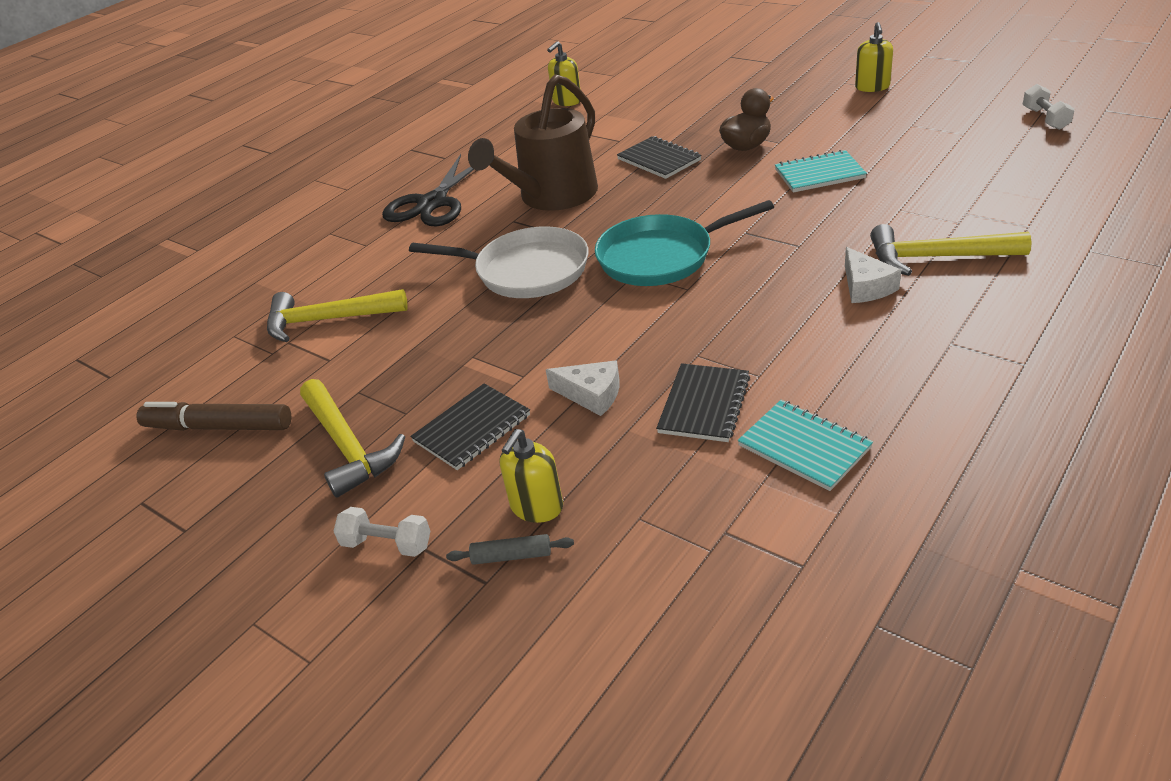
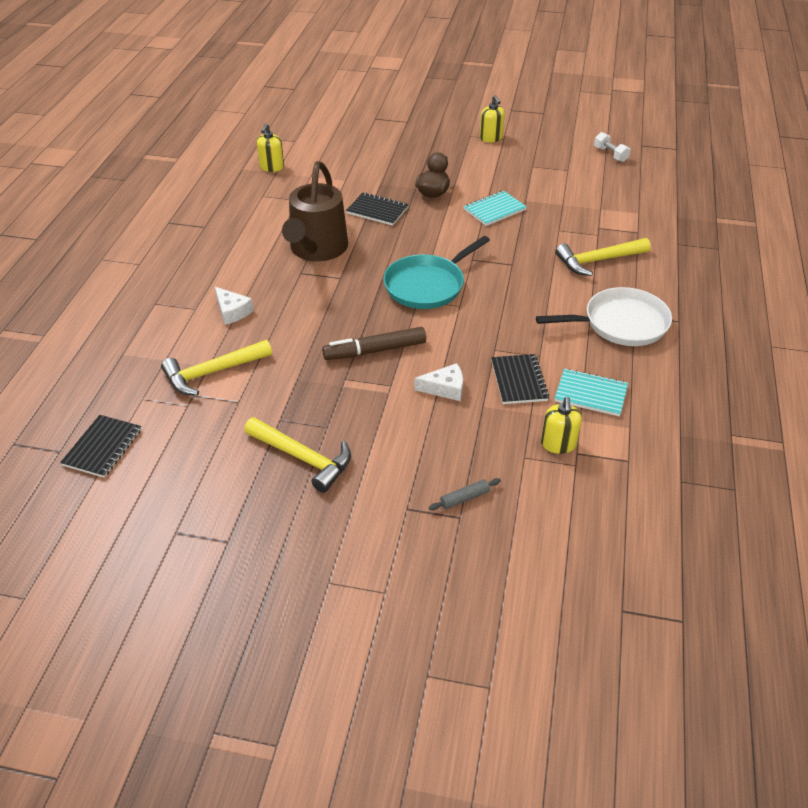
camera: 30 degrees left, 5 degrees up
brown marker [136,402,291,431] -> brown marker moved to [322,327,426,360]
white dumbbell [333,507,430,557] -> none
black scissors [382,154,474,226] -> none
white pan [409,226,589,298] -> white pan moved to [536,287,672,346]
black notebook [410,383,530,470] -> black notebook moved to [60,415,141,478]
yellow soap dispenser [500,429,563,523] -> yellow soap dispenser moved to [541,397,582,454]
white cheese [845,247,901,303] -> white cheese moved to [215,287,253,325]

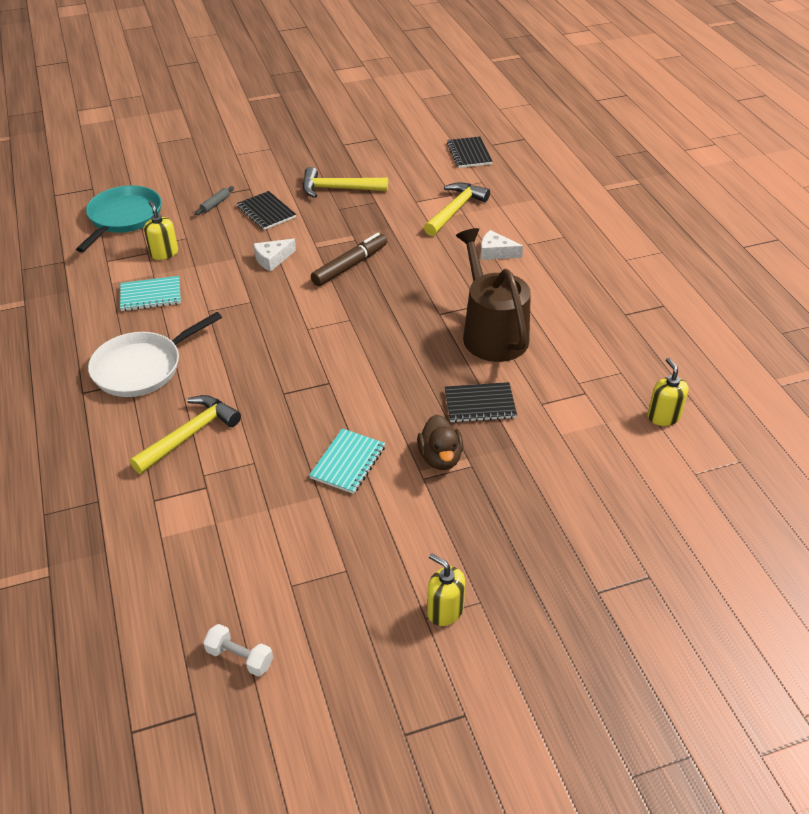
camera: 150 degrees right, 0 degrees up
turquoise pan [383,236,490,309] -> turquoise pan moved to [76,185,162,252]
black notebook [491,354,549,404] -> black notebook moved to [237,191,296,230]

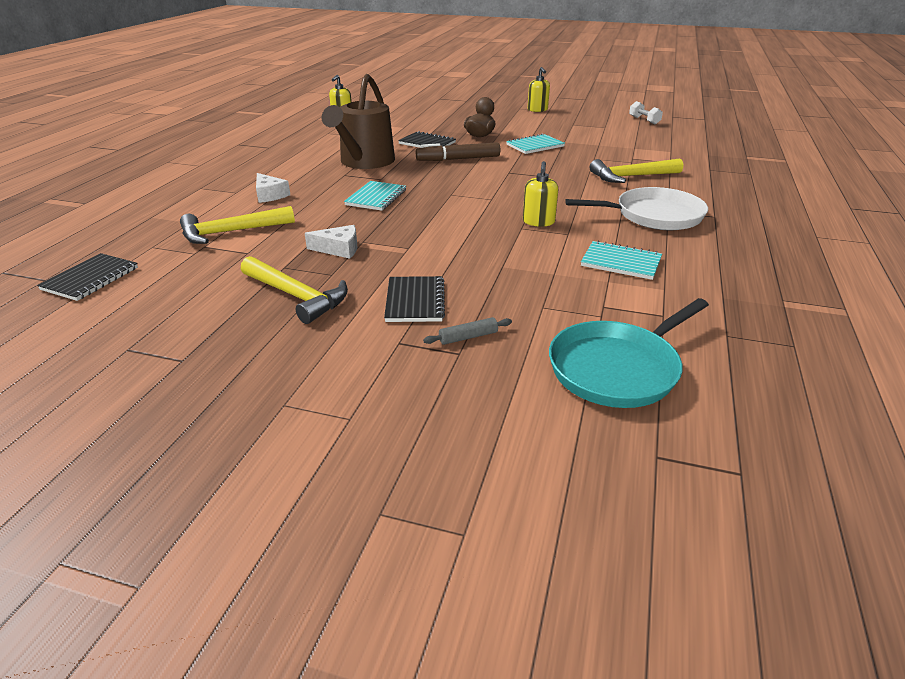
camera: 145 degrees left, 10 degrees down
yellow soap dispenser [144,201,178,260] -> yellow soap dispenser moved to [523,161,558,227]
white cheese [253,239,296,271] -> white cheese moved to [305,225,357,259]
brown marker [311,233,387,286] -> brown marker moved to [416,142,500,161]
none -> turquoise notebook [344,181,406,211]

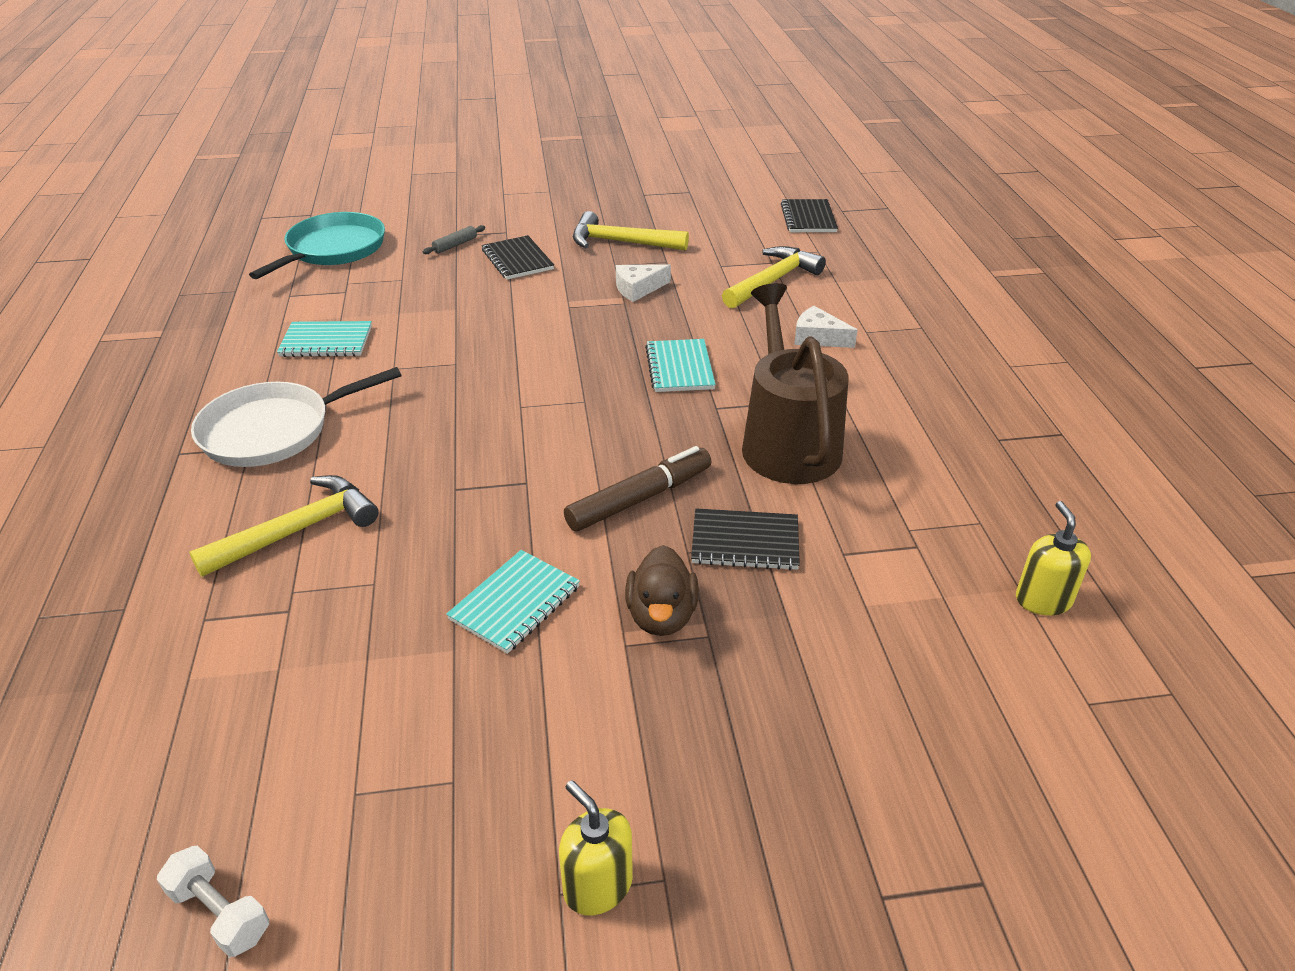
camera: 155 degrees right, 5 degrees up
yellow soap dispenser [523,161,558,227] -> none

